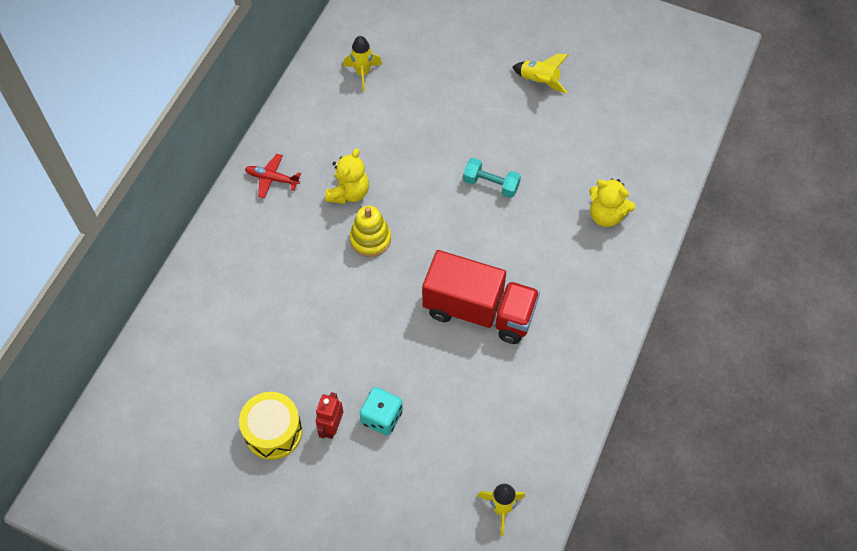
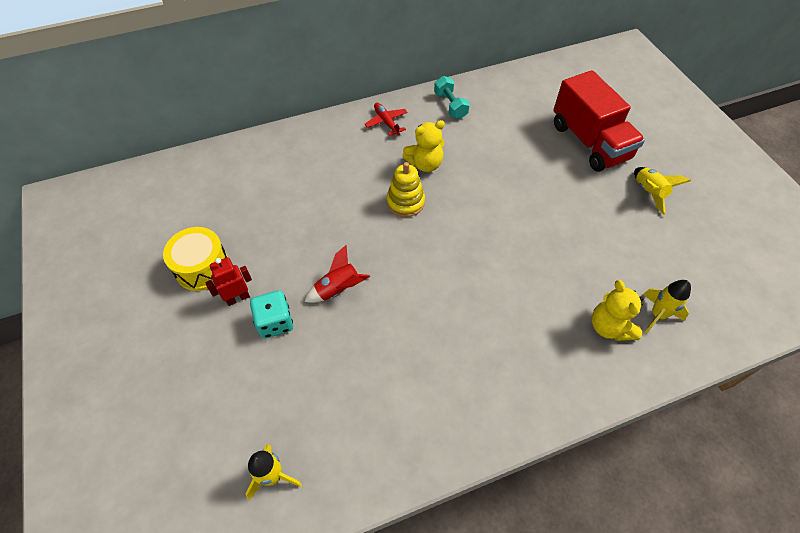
camera: 45 degrees right, 5 degrees down
yellow rocket [343,36,382,92] -> yellow rocket moved to [643,280,691,333]
red truck [422,250,540,344] -> red truck moved to [553,70,645,172]
turquoise dumbbell [463,158,521,198] -> turquoise dumbbell moved to [434,76,470,119]
none -> red rocket [305,245,370,303]

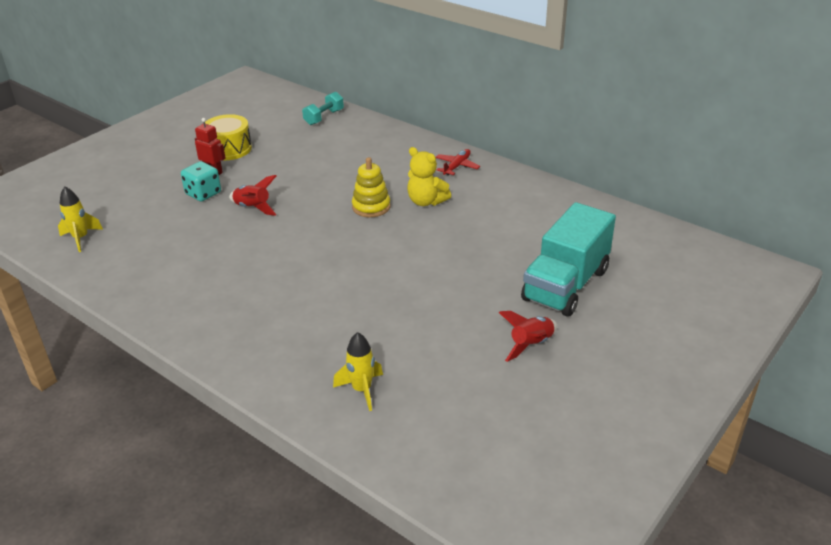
camera: 60 degrees right, 20 degrees down
turquoise dumbbell [434,76,470,119] -> turquoise dumbbell moved to [302,92,344,125]
red truck [553,70,645,172] -> turquoise truck [521,202,616,316]
yellow teddy bear [592,280,643,341] -> none
yellow rocket [634,167,691,215] -> red rocket [499,311,557,362]

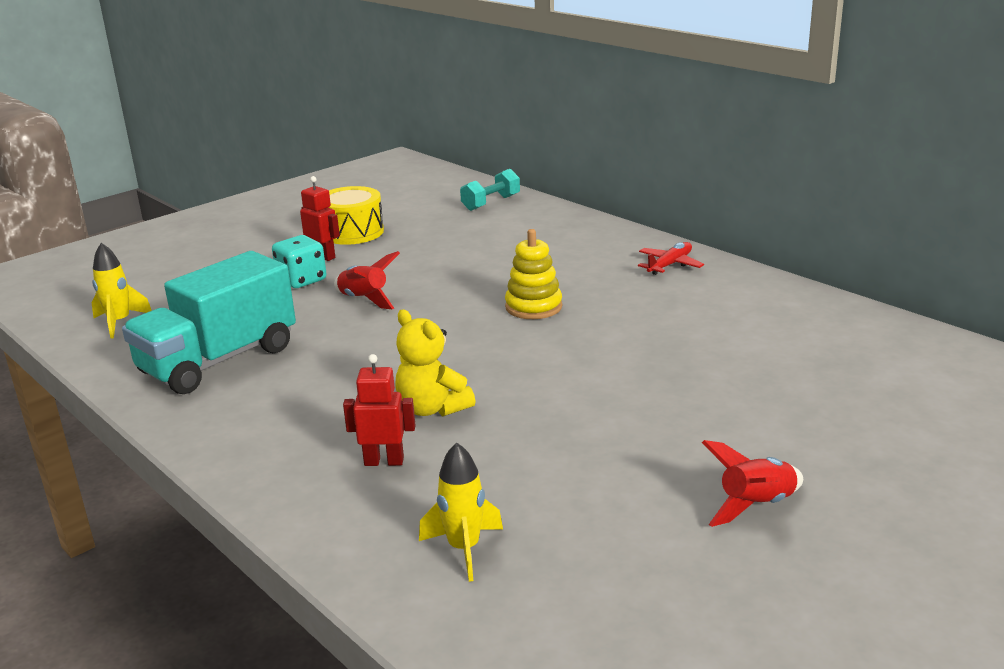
camera: 10 degrees right, 10 degrees down
yellow teddy bear [407,147,451,206] -> yellow teddy bear moved to [395,309,475,417]
turquoise truck [521,202,616,316] -> turquoise truck moved to [122,251,296,394]
none -> red robot [343,354,416,466]

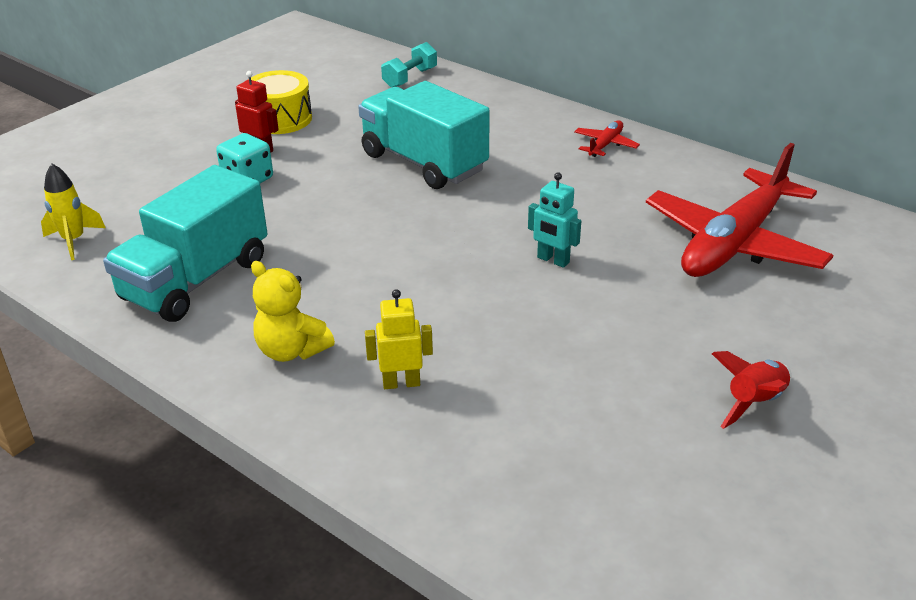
camera: 10 degrees left, 10 degrees up
red rocket [334,251,400,309] -> none
red robot [343,354,416,466] -> yellow robot [365,289,433,389]
yellow teddy bear [395,309,475,417] -> yellow teddy bear moved to [251,261,335,362]
yellow rocket [419,442,503,582] -> none
yellow stacking toy [505,229,562,319] -> none
none -> turquoise truck [358,81,490,189]
none -> turquoise robot [528,173,581,268]
none -> red plane [646,143,834,277]

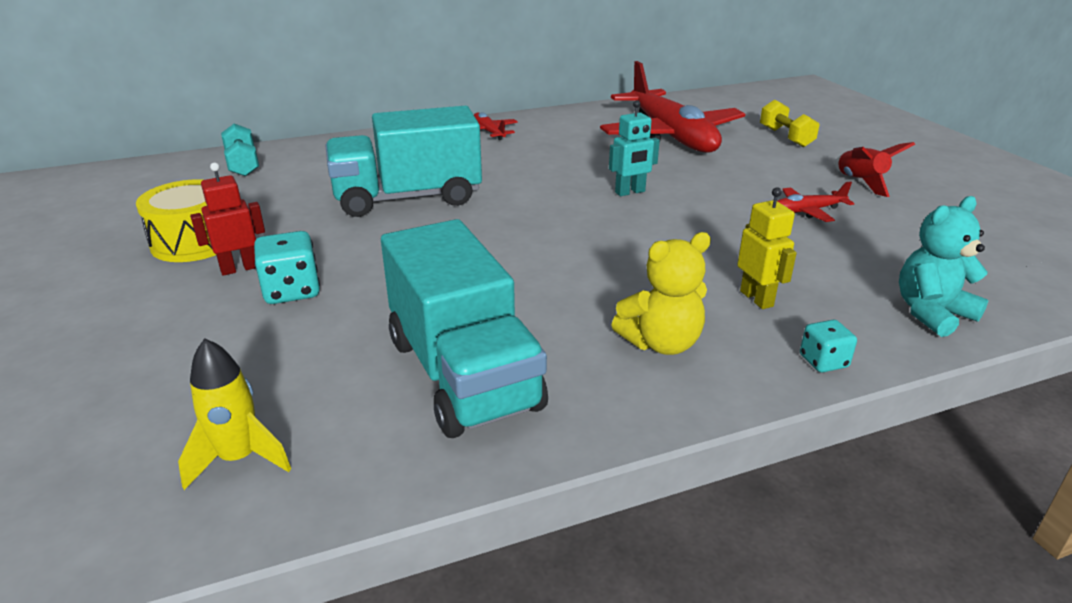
camera: 60 degrees left, 5 degrees down
yellow robot [365,289,433,389] -> yellow robot turned 135 degrees clockwise [737,187,797,309]
none -> yellow dumbbell [760,99,820,147]
none -> red plane [778,181,854,222]
none -> turquoise dice [800,320,857,372]
none -> turquoise teddy bear [899,196,988,337]

